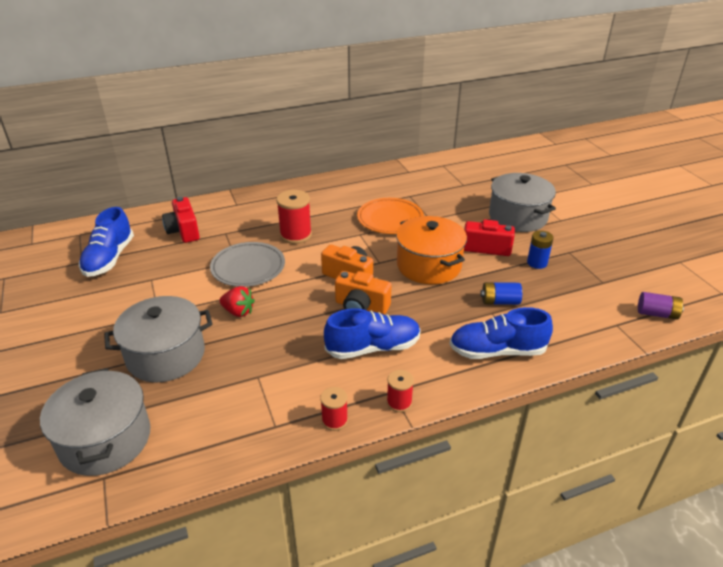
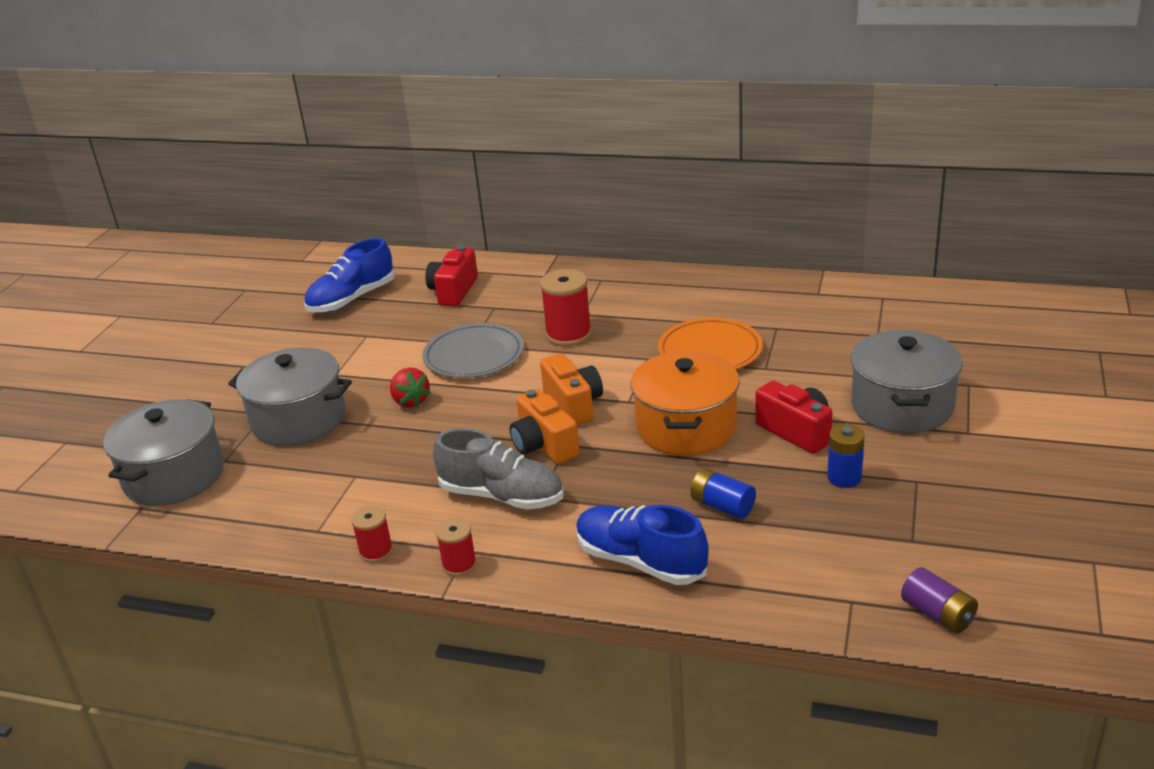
camera: 40 degrees right, 5 degrees down
blue shoe [324,308,421,359] -> grey shoe [433,428,564,510]

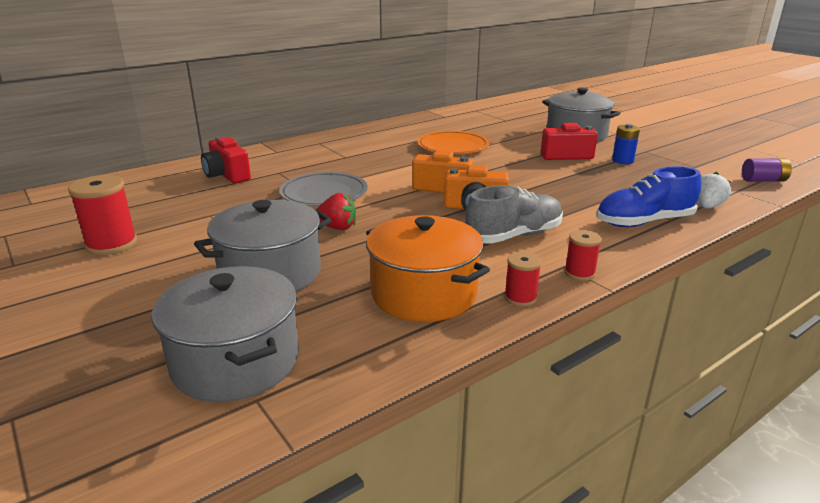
camera: 55 degrees left, 5 degrees down
blue shoe [304,238,395,313] -> none
red spool [540,269,592,346] -> red spool moved to [68,175,137,255]
orange pot [631,351,740,456] -> orange pot moved to [366,215,490,322]
blue battery [690,468,756,519] -> none
none -> white strawberry [697,172,731,209]

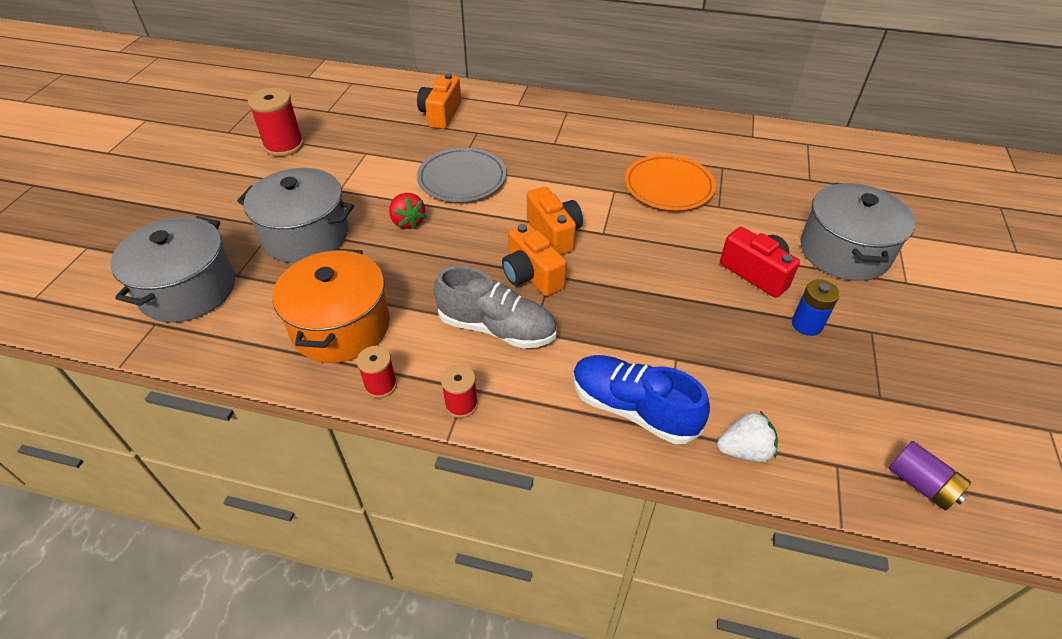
camera: 50 degrees right, 20 degrees up
red camera [201,136,251,183] -> orange camera [417,73,461,129]

